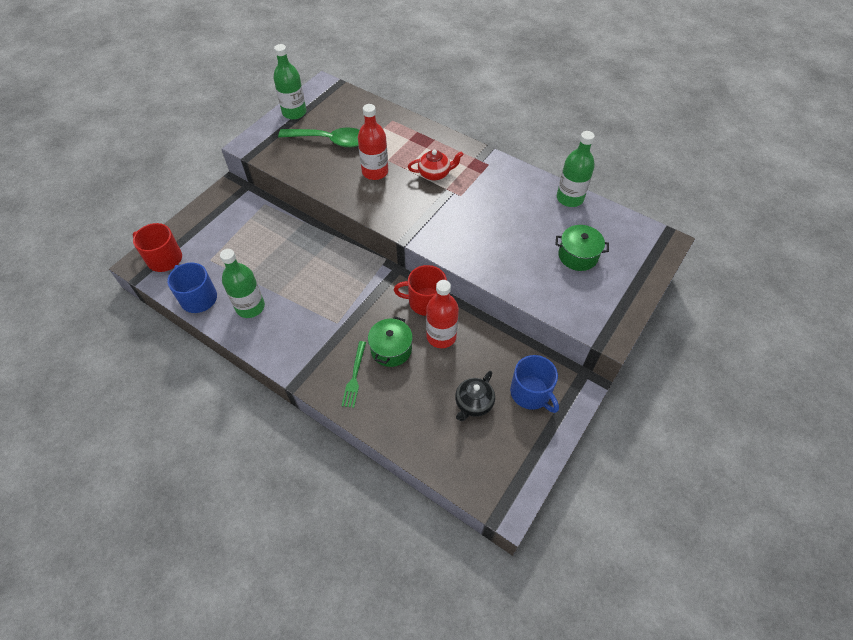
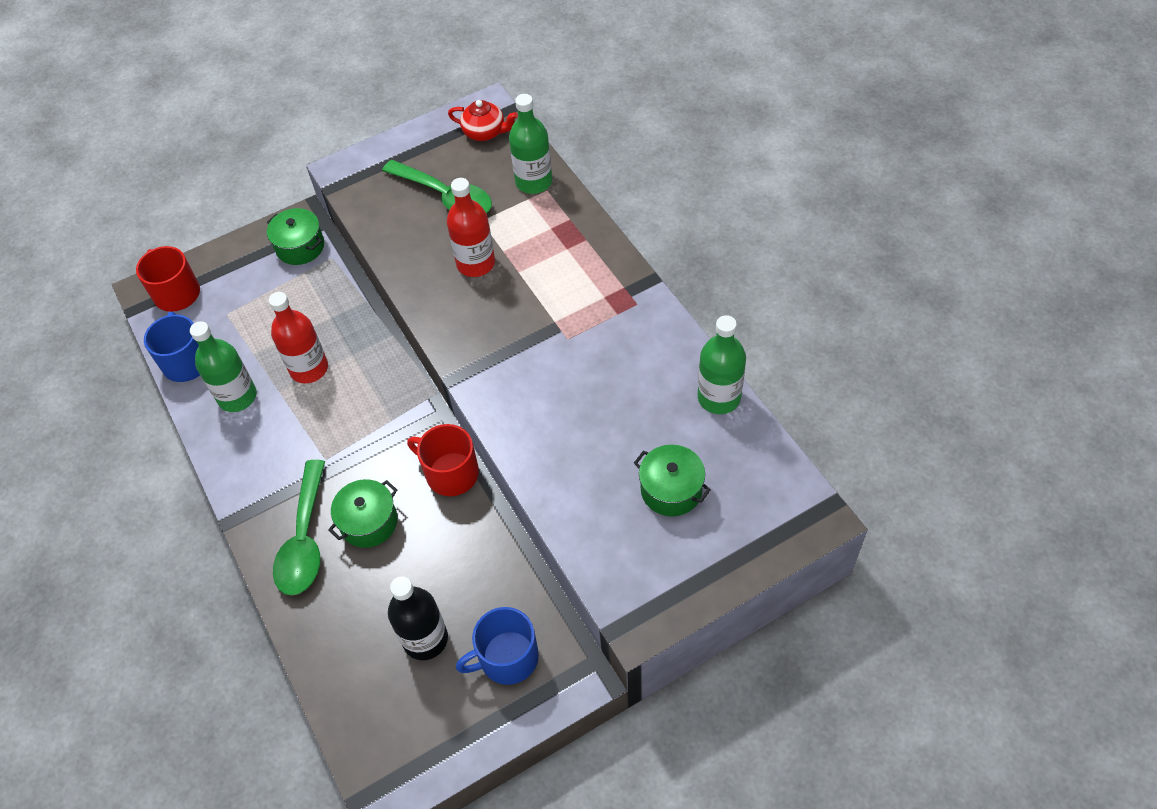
camera: 30 degrees right, 0 degrees up
green bottle [273,44,306,119] -> green bottle moved to [509,94,552,194]
green fork [342,341,366,408] -> green spoon [273,460,325,596]
red teapot [408,150,464,180] -> red teapot moved to [448,100,518,141]
red bottle [426,280,459,348] -> red bottle moved to [269,292,328,383]
black teapot [455,371,495,421] -> black bottle [388,576,448,660]
blue mug [510,355,559,413] -> blue mug turned 75 degrees clockwise [456,607,539,685]
none -> green pot [267,208,324,265]

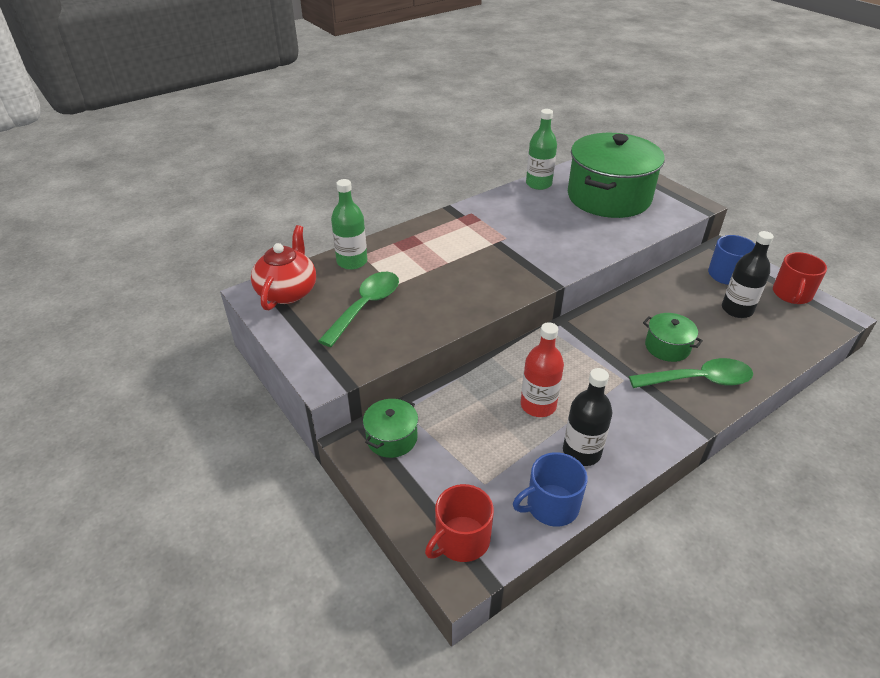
camera: 100 degrees left, 15 degrees down
green bottle [190,321,257,412] -> black bottle [563,368,612,466]
red mug [407,424,479,496] -> red mug moved to [773,252,827,304]
red bottle [447,178,495,277] -> none
red teapot [448,100,518,141] -> red teapot [251,225,316,310], size x1.58
green pot [634,445,711,516] -> green pot [568,133,665,218], size x2.28

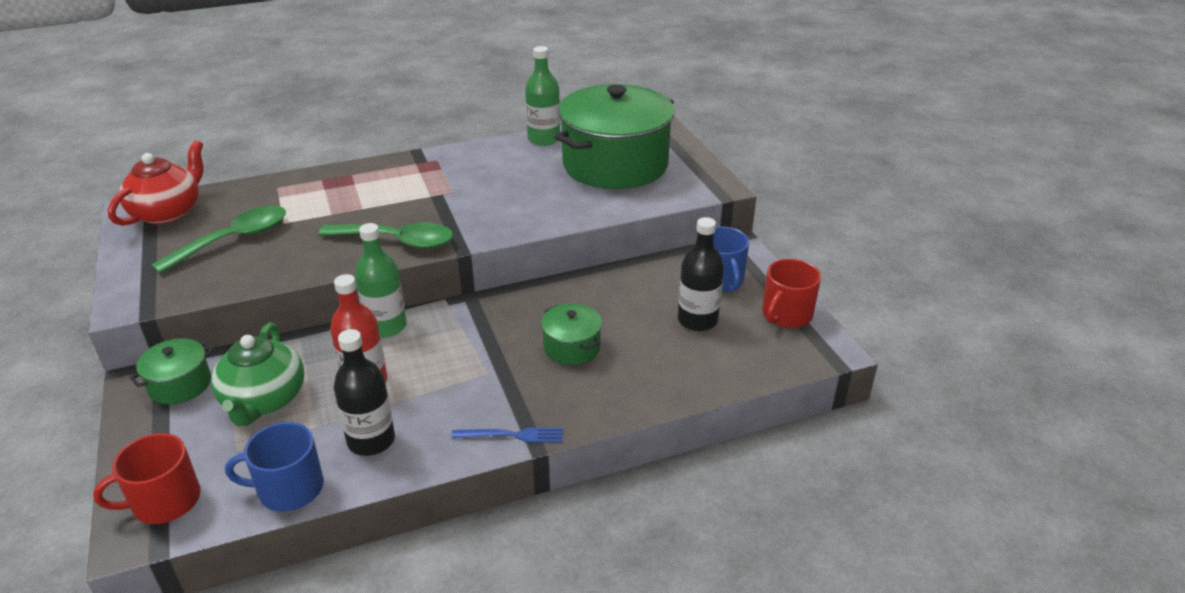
camera: 15 degrees right, 5 degrees down
green bottle [331,179,368,270] -> green bottle moved to [355,223,407,338]
green spoon [629,358,753,388] -> green spoon moved to [318,222,453,249]
none -> green teapot [211,323,304,426]
none -> blue fork [451,428,563,443]

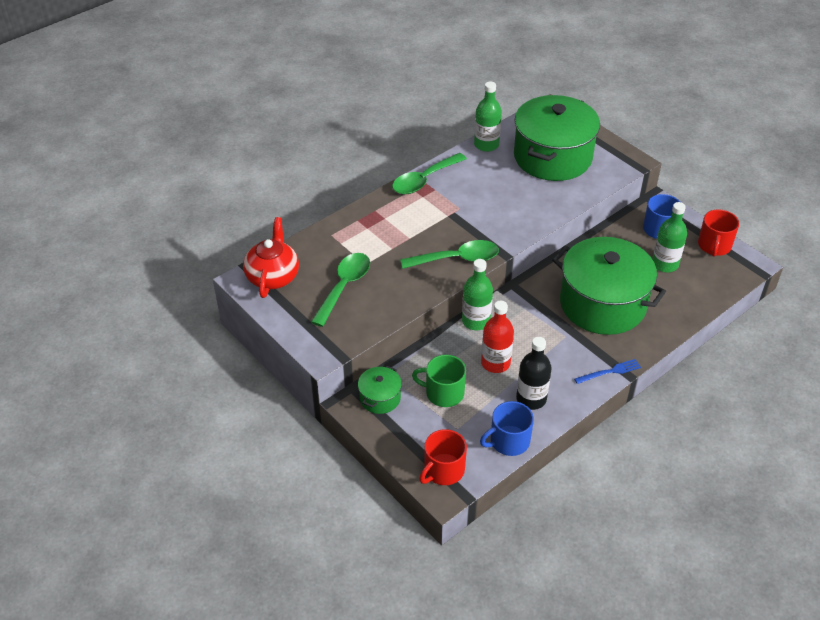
camera: 20 degrees left, 10 degrees up
green teapot [211,323,304,426] -> green mug [412,355,466,407]
green pot [541,303,602,365] -> green pot [552,237,666,335], size x2.28
black bottle [678,217,724,331] -> green bottle [652,202,687,272]
none -> green spoon [392,153,467,194]

